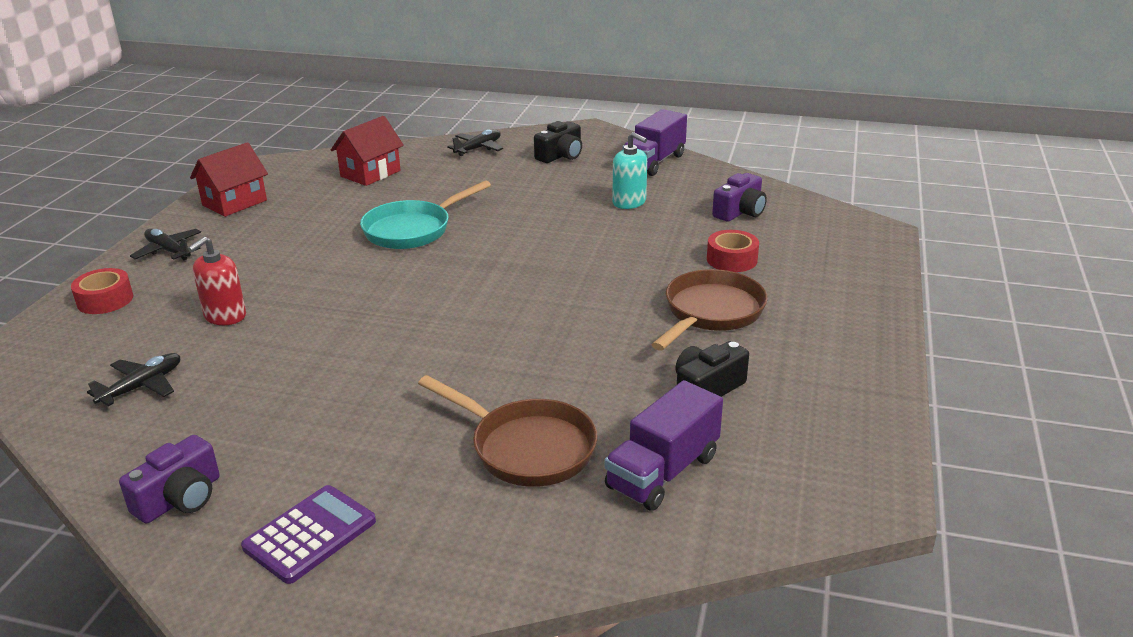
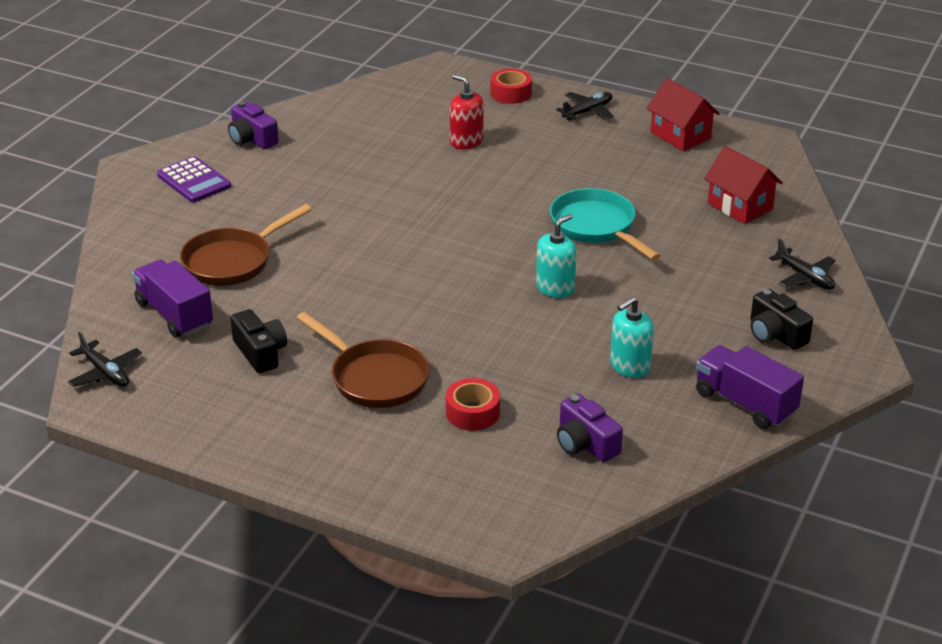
camera: 100 degrees right, 5 degrees up
black plane [87,353,180,406] -> black plane moved to [68,331,142,387]
none -> turquoise soap dispenser [536,214,577,298]

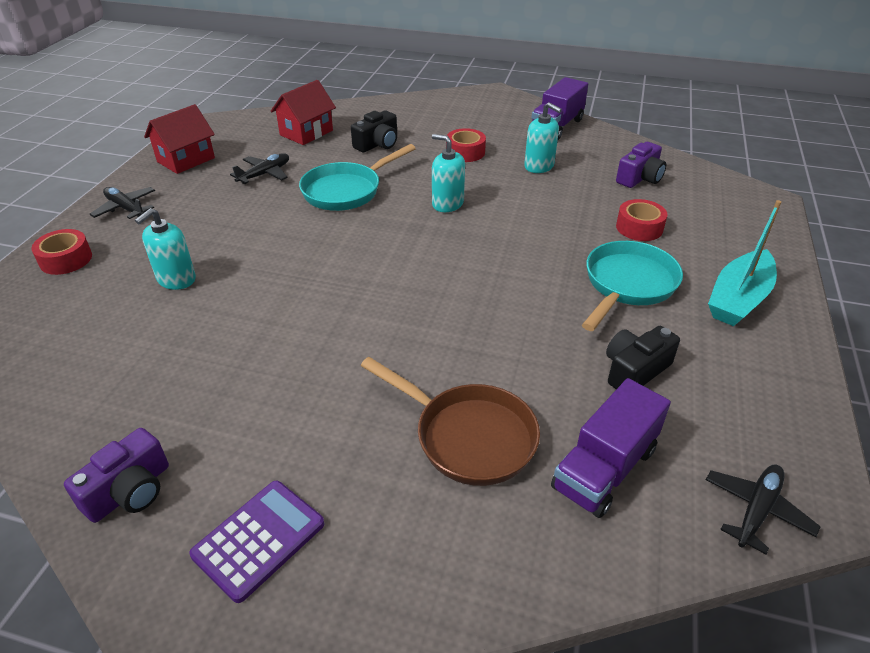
camera: 100 degrees left, 5 degrees up
brown pan [297,312,430,408] -> turquoise pan [582,241,683,331]
red soap dispenser [450,75,484,150] -> turquoise soap dispenser [135,208,196,290]
black camera [751,289,813,350] -> black camera moved to [351,110,397,152]
black plane [769,238,836,290] -> black plane moved to [230,153,289,184]
none -> red tape [447,128,486,162]
none -> turquoise boat [708,200,781,326]

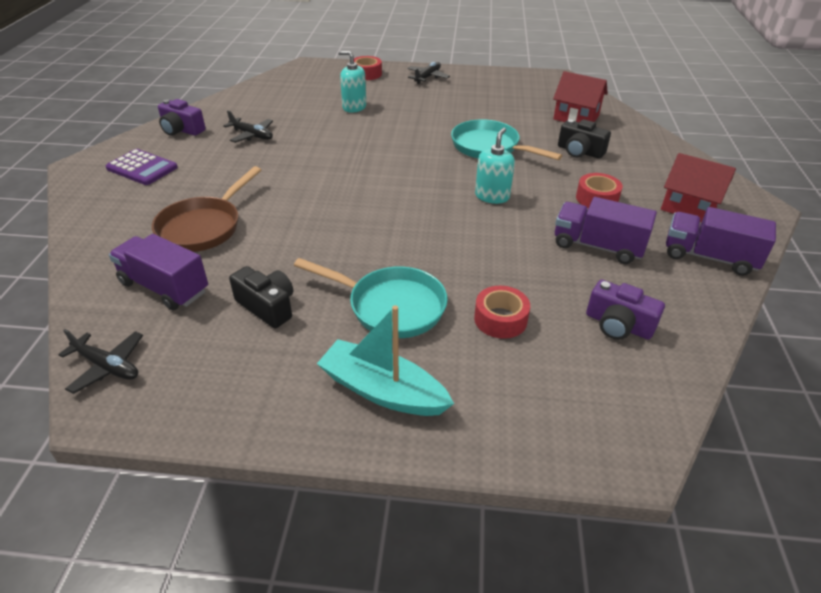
camera: 80 degrees right, 0 degrees up
red house [144,104,215,174] -> red house moved to [661,153,736,222]
black plane [230,153,289,184] -> black plane moved to [223,110,273,143]
turquoise soap dispenser [524,102,562,173] -> purple truck [555,197,657,264]

